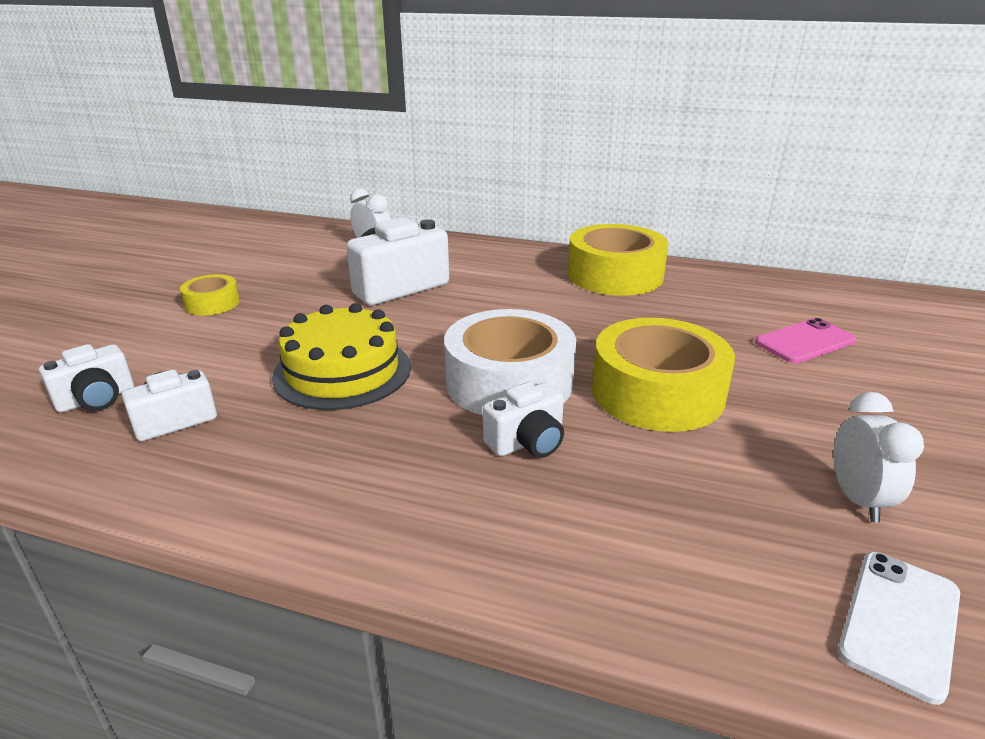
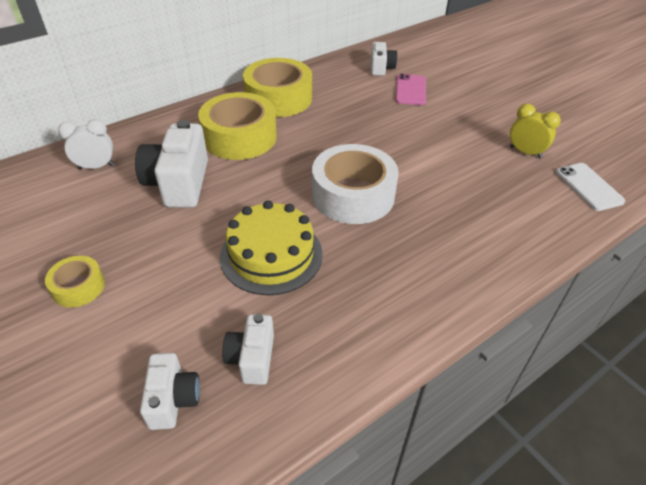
camera: 55 degrees left, 15 degrees up
white camera [483,382,564,458] -> white camera moved to [371,42,397,76]
yellow tape [592,318,735,432] -> yellow tape moved to [198,92,277,160]
white clock [834,392,924,522] -> yellow clock [510,104,561,158]

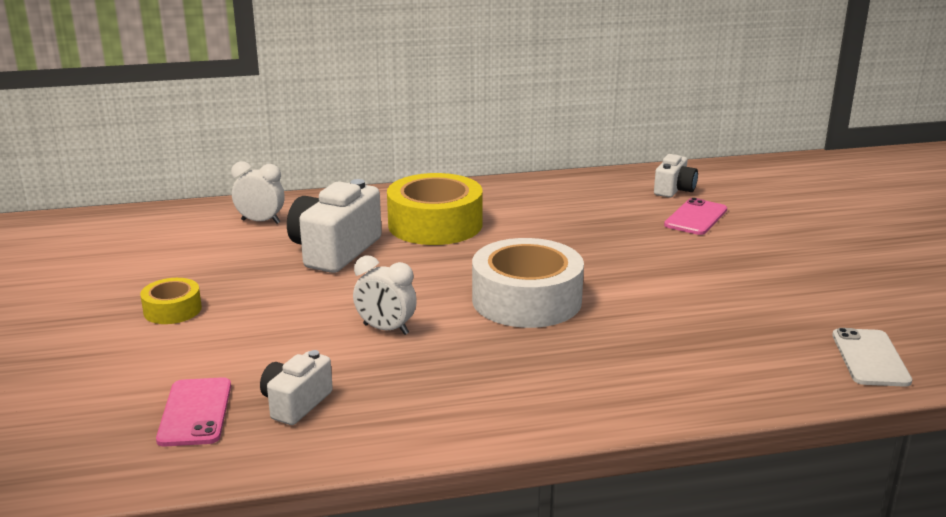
camera: 25 degrees right, 20 degrees down
white camera [140,353,200,430] -> pink phone [156,377,231,447]
yellow cake [220,200,323,295] -> white clock [353,256,417,335]
yellow tape [243,58,312,117] -> none
yellow clock [510,104,561,158] -> none

